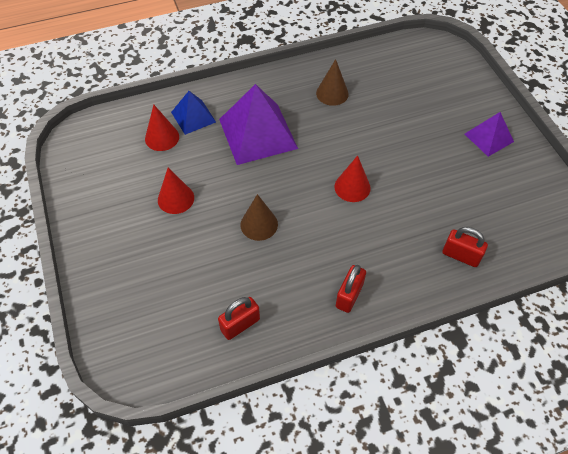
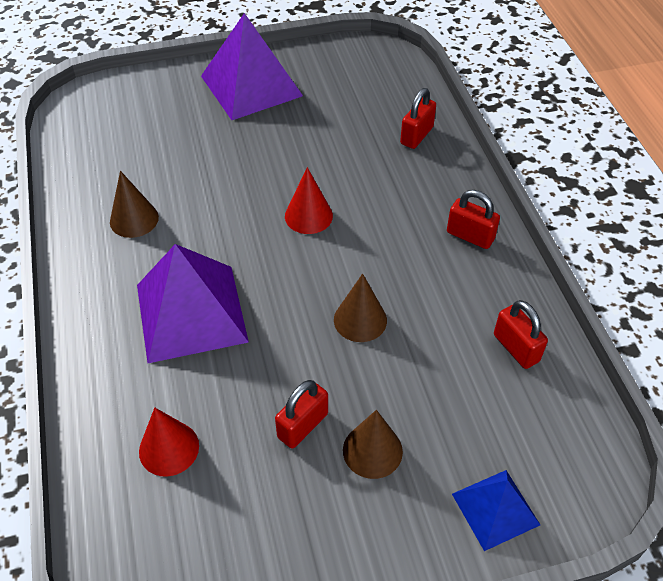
camera: 85 degrees left, 5 degrees down
red cone [158,168,194,214] -> red padlock [275,380,328,449]
blue pyramid [171,91,216,135] -> blue pyramid moved to [452,470,540,551]
purple pyramid [465,112,514,157] -> purple pyramid [201,13,303,120], size x1.81
none -> brown cone [343,410,403,479]

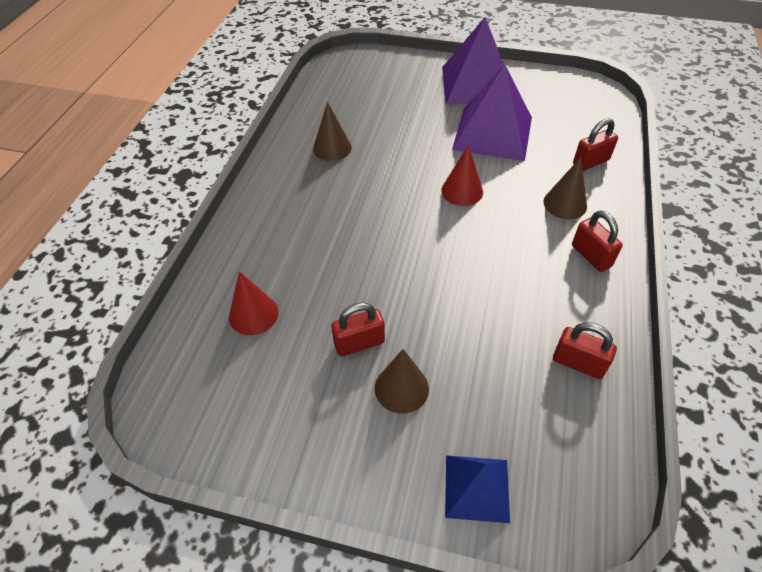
camera: 30 degrees right, 0 degrees up
purple pyramid [137,244,249,363] -> purple pyramid moved to [452,64,532,161]
brown cone [334,274,387,342] -> brown cone moved to [543,157,587,219]
red padlock [494,300,548,369] -> red padlock turned 60 degrees counterclockwise [553,322,617,379]

